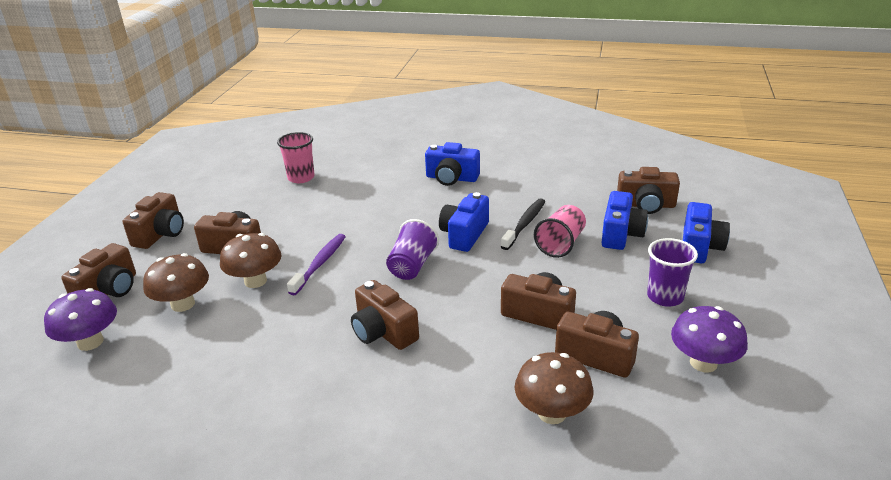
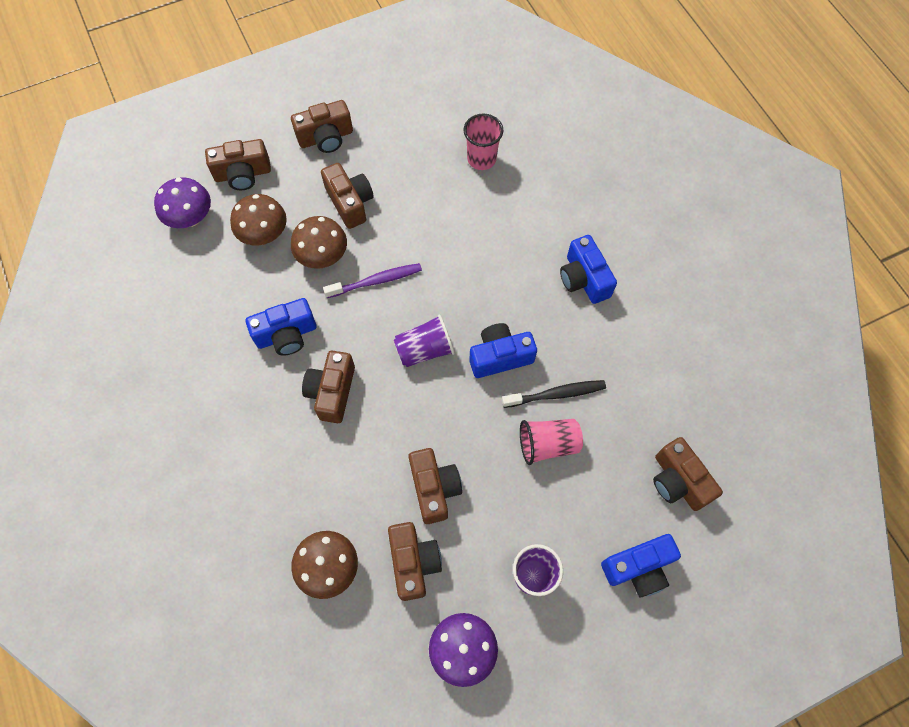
camera: 50 degrees right, 35 degrees up
blue camera [602,191,648,250] -> blue camera moved to [246,298,316,356]

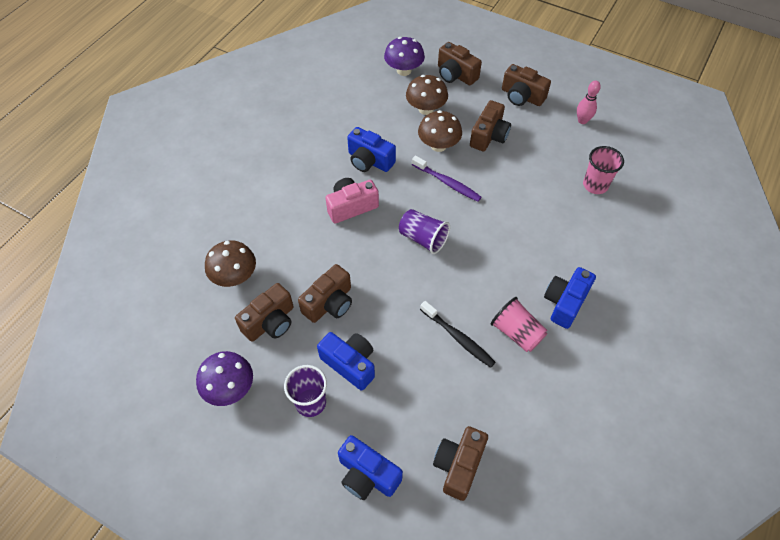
camera: 55 degrees right, 10 degrees down
brown camera [302,351,355,423] -> pink camera [325,178,379,223]
blue camera [469,323,537,378] -> blue camera moved to [317,332,375,391]
pink cup [520,419,583,465] -> pink cup moved to [490,297,547,352]
none -> pink bowling pin [577,81,601,124]

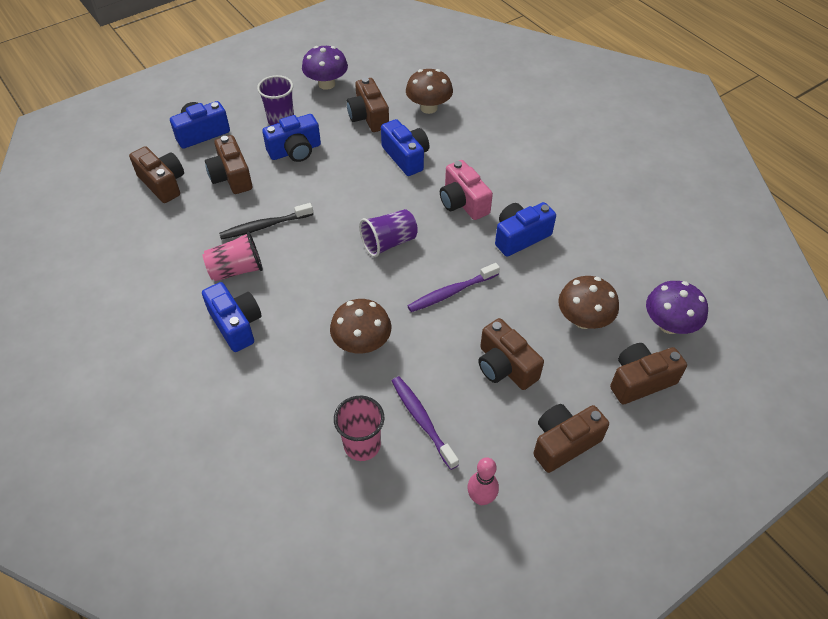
camera: 115 degrees right, 5 degrees down
brown camera [298,264,352,323] -> brown camera moved to [205,135,252,194]
pink camera [325,178,379,223] -> pink camera turned 150 degrees clockwise [440,160,493,220]
brown mushroom [418,110,462,152] -> brown mushroom moved to [330,299,391,354]
none -> blue camera [381,119,429,176]
none -> purple toothbrush [392,376,459,470]

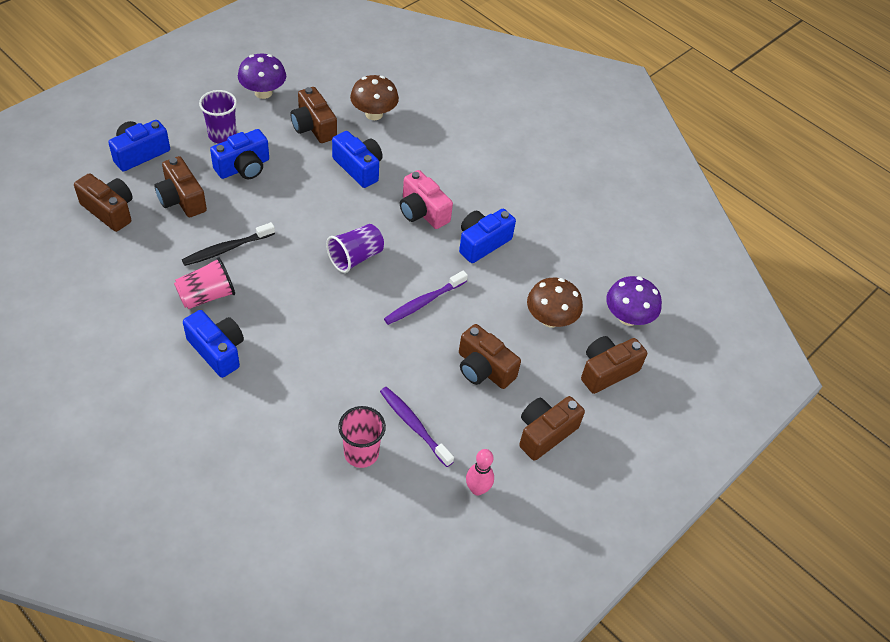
camera: 15 degrees left, 0 degrees up
brown mushroom [330,299,391,354] -> none

